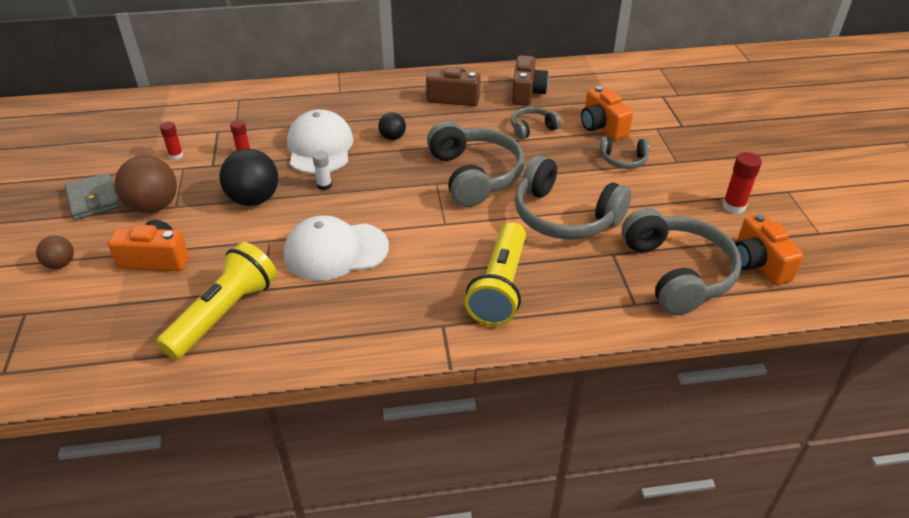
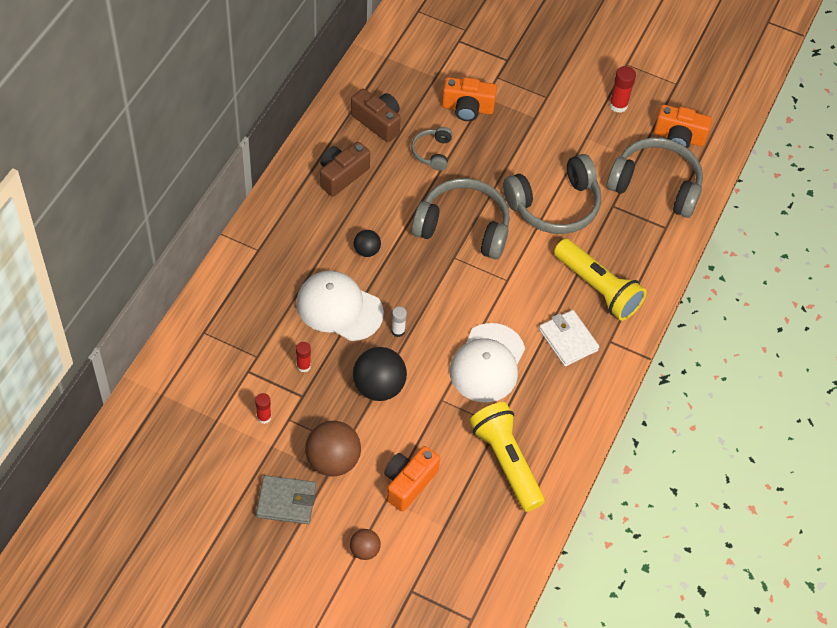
camera: 60 degrees left, 15 degrees up
grey headphones [600,137,650,169] -> none
none -> white wallet [539,310,599,366]

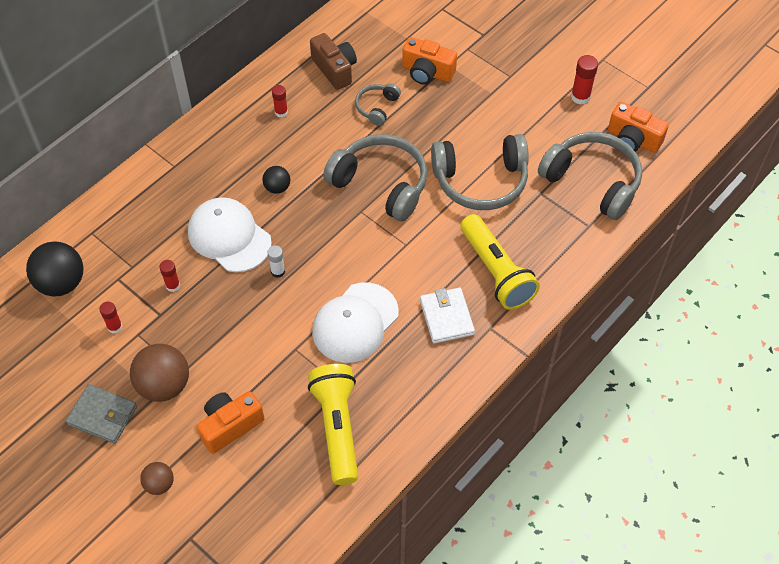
camera: 20 degrees right, 0 degrees up
brown camera [320,142,370,197] -> red glue stick [272,85,288,118]
black ball [353,347,407,401] -> black ball moved to [26,241,84,297]

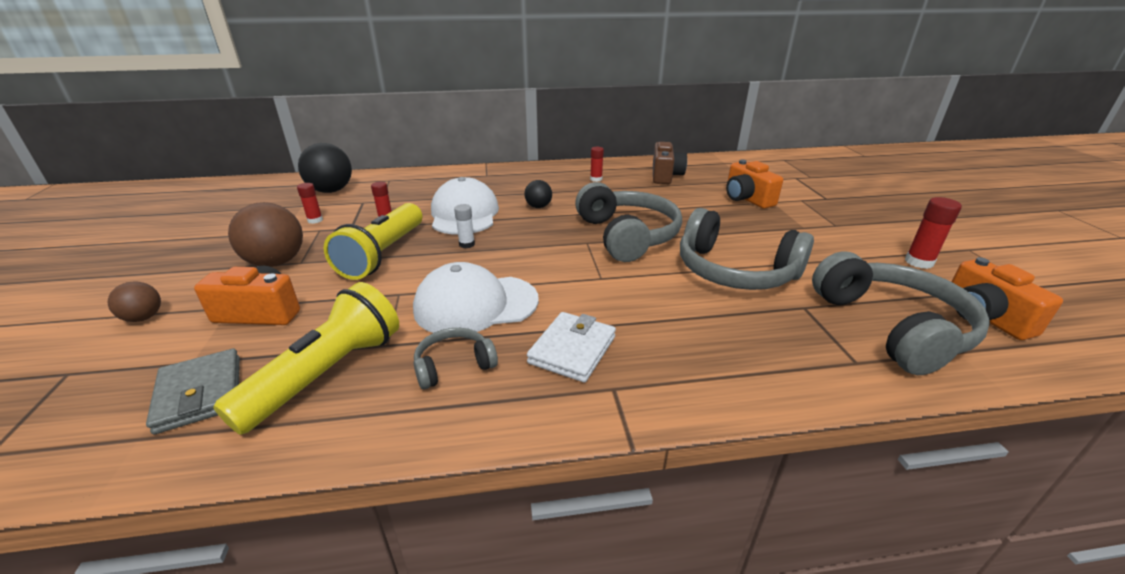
camera: 40 degrees right, 25 degrees down
grey wallet [66,384,137,444] -> grey wallet moved to [146,349,240,434]
grey headphones [355,83,401,126] -> grey headphones moved to [414,328,498,389]
yellow flashlight [460,214,540,310] -> yellow flashlight moved to [324,203,422,280]

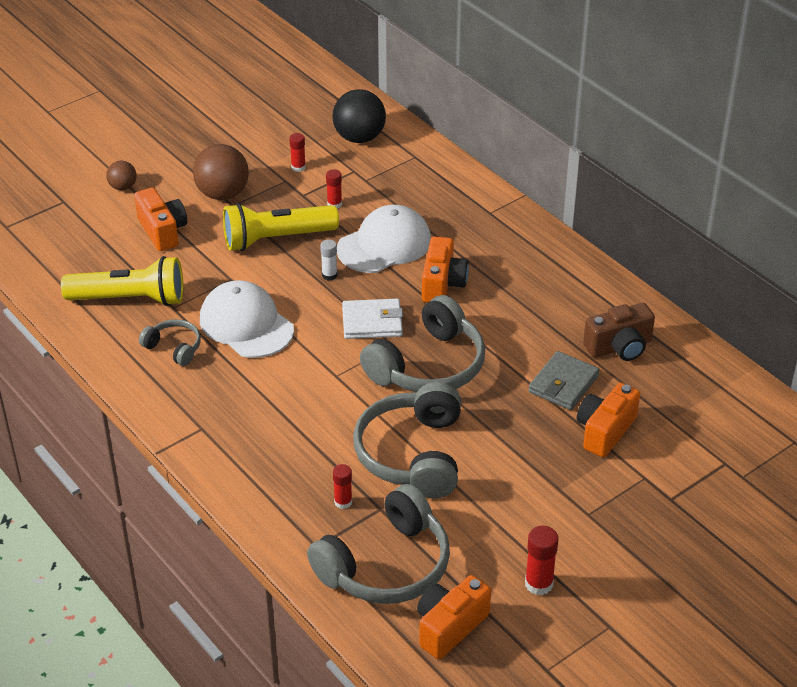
camera: 60 degrees right, 10 degrees up
grey wallet [146,349,240,434] -> grey wallet moved to [528,351,600,410]
black ball [524,180,552,208] -> orange camera [422,237,469,303]
white wallet [527,312,616,382] -> white wallet moved to [342,299,403,339]
red glue stick [590,147,604,182] -> red glue stick moved to [333,464,352,509]

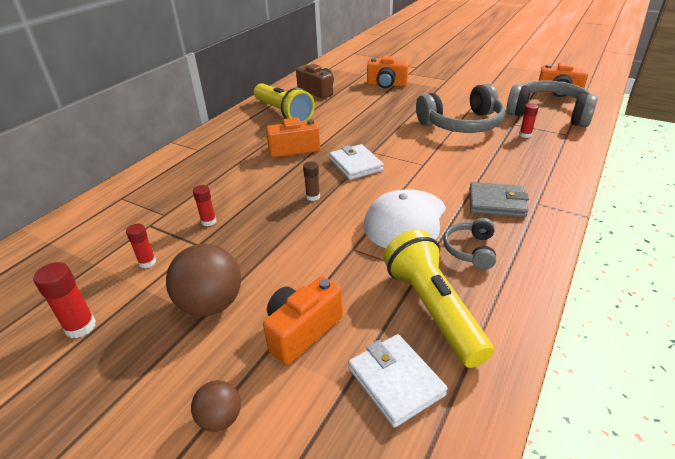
camera: 110 degrees left, 5 degrees down
yellow flashlight [223,203,339,251] -> yellow flashlight moved to [254,83,315,121]
white glue stick [320,239,337,280] -> brown glue stick [303,161,320,201]
black ball [333,89,386,143] -> none
white cap [337,205,431,273] -> none
grey headphones [360,295,485,392] -> none
red glue stick [525,526,559,595] -> red glue stick moved to [33,262,96,338]
grey wallet [528,351,600,410] -> grey wallet moved to [469,182,529,217]
none -> white wallet [348,334,448,428]

